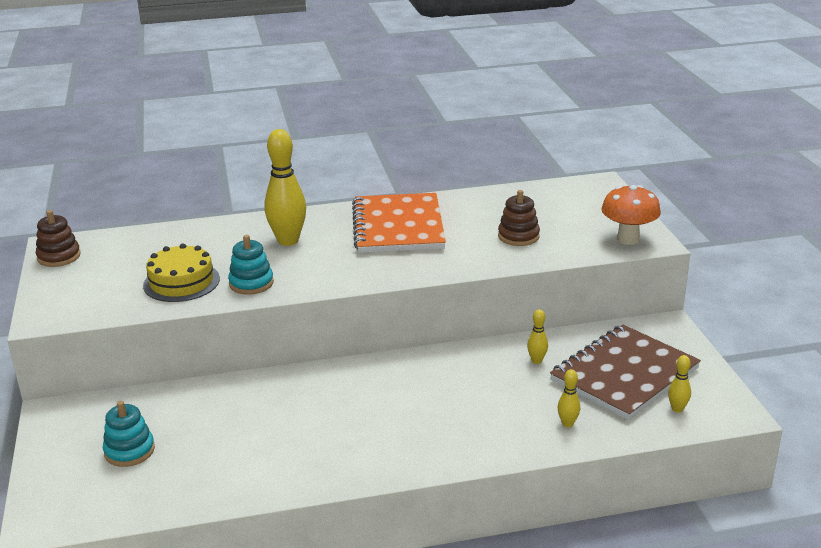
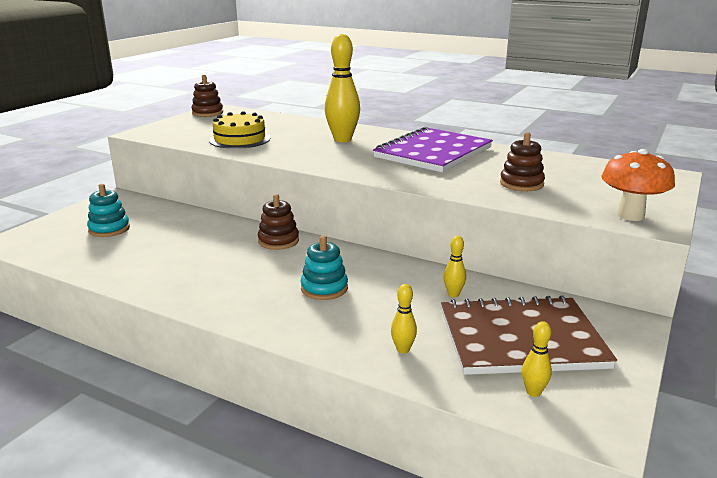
camera: 40 degrees right, 5 degrees down
turquoise stacking toy [228,235,274,295] -> turquoise stacking toy moved to [301,235,348,300]
orange notebook [352,193,446,253] -> purple notebook [373,127,493,172]
none -> brown stacking toy [258,194,299,250]

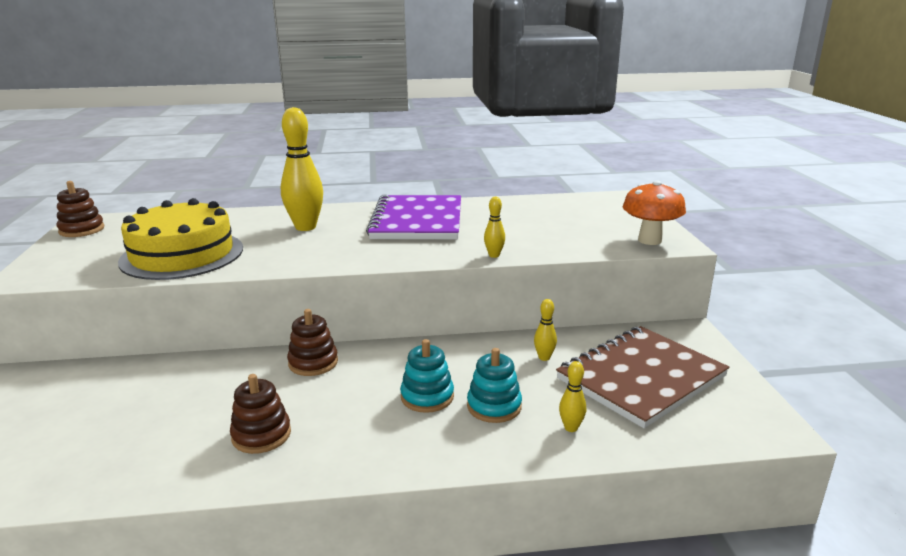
camera: 35 degrees left, 0 degrees up
turquoise stacking toy [87,184,130,237] -> turquoise stacking toy moved to [467,348,522,423]
yellow cake [209,111,270,149] -> yellow cake [118,198,243,280], size x1.51
brown stacking toy [500,132,545,191] -> brown stacking toy moved to [230,374,291,454]
yellow bowling pin [522,321,552,397] -> yellow bowling pin moved to [484,197,505,258]

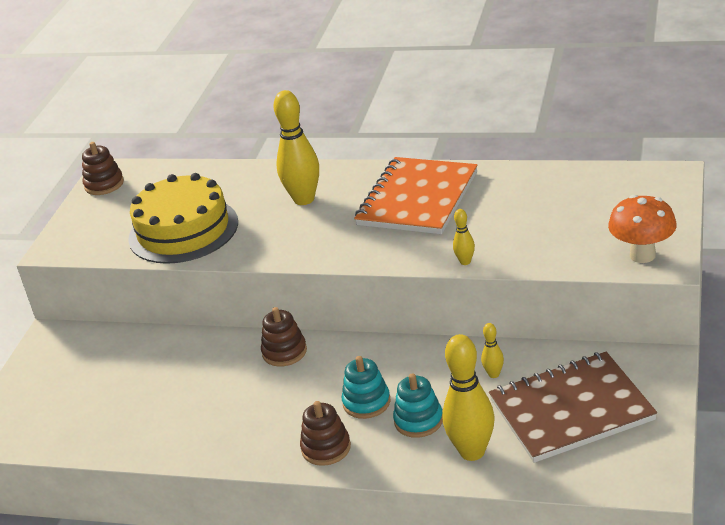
camera: 25 degrees right, 10 degrees up
brown stacking toy [230,374,291,454] -> brown stacking toy moved to [300,401,351,466]
purple notebook [366,195,461,239] -> orange notebook [354,157,478,234]
yellow bowling pin [559,361,586,432] -> yellow bowling pin [443,334,495,461], size x2.14

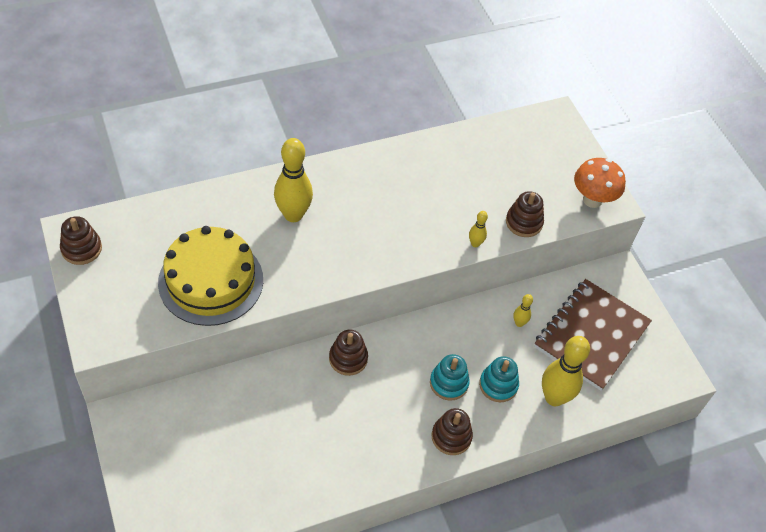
camera: 45 degrees left, 20 degrees up
orange notebook [354,157,478,234] -> none
none -> brown stacking toy [506,191,544,237]

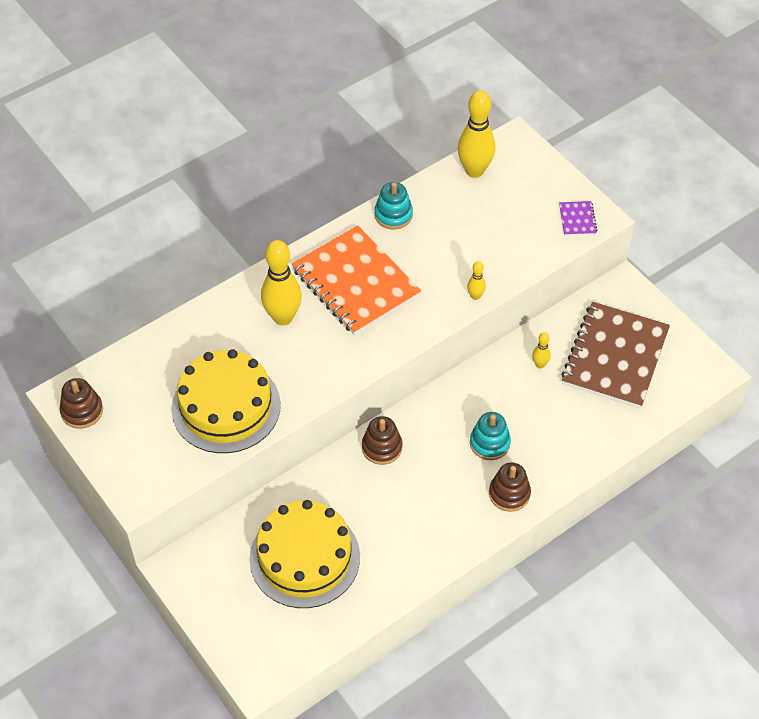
camera: 10 degrees left, 0 degrees up
turquoise stacking toy [479,356,519,402] -> turquoise stacking toy moved to [374,182,413,230]
brown stacking toy [506,191,544,237] -> none
yellow bowling pin [542,336,590,406] -> yellow bowling pin moved to [457,90,495,178]
orange mushroom [574,158,626,208] -> purple notebook [559,201,598,236]
none -> yellow cake [249,500,360,608]
none -> orange notebook [292,225,421,335]

